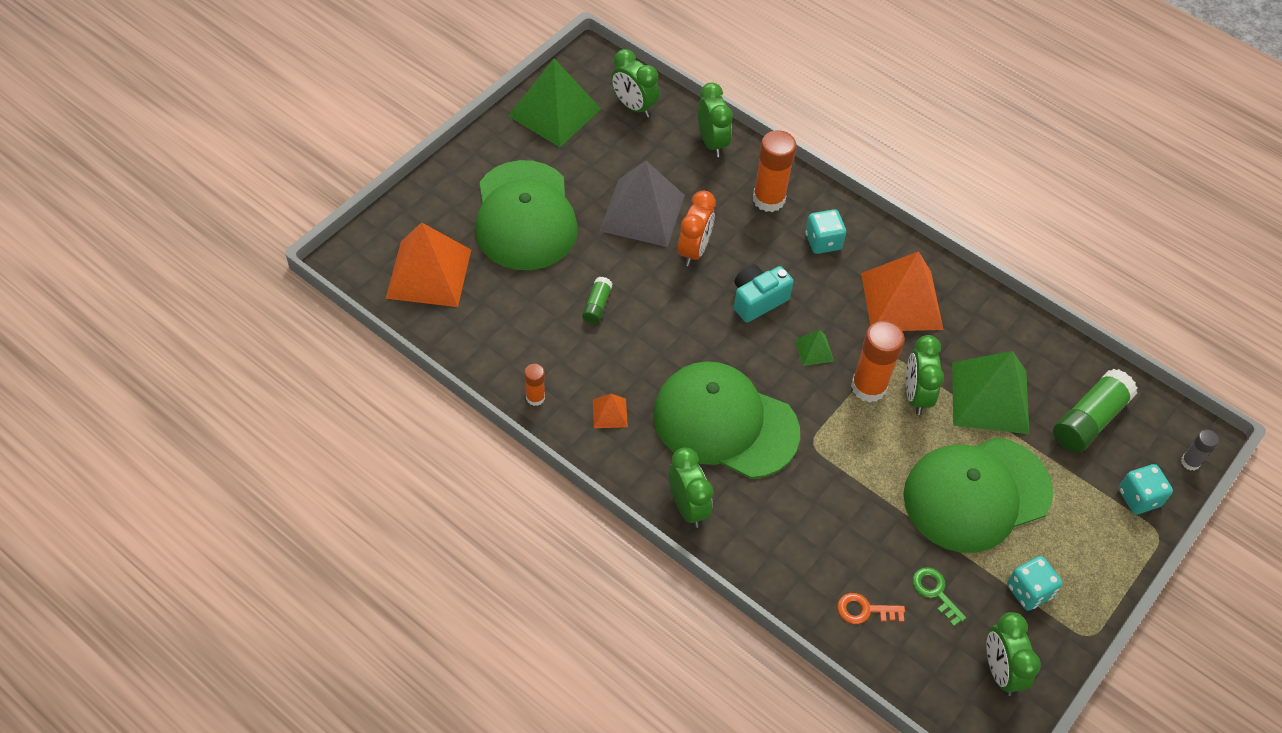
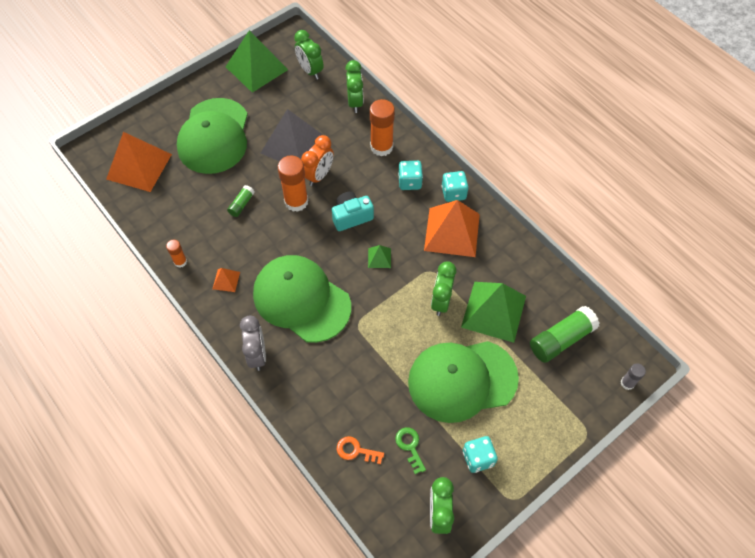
camera: 15 degrees right, 5 degrees up
green clock [669,447,713,528] -> grey clock [240,316,266,371]
orange glue stick [851,321,905,403] -> orange glue stick moved to [278,155,308,212]
turquoise dice [1119,464,1173,515] -> turquoise dice moved to [441,171,469,202]

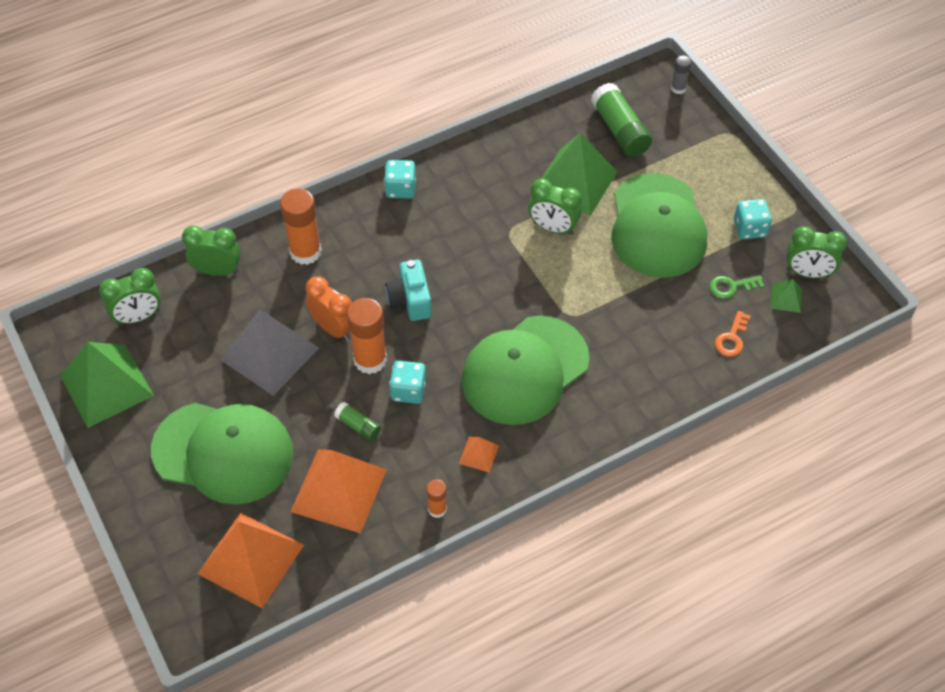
camera: 80 degrees left, 5 degrees down
grey clock [240,316,266,371] -> none
green pyramid [368,245,391,268] -> green pyramid moved to [770,279,802,313]
turquoise dice [398,161,423,190] -> turquoise dice moved to [389,361,426,404]
orange pyramid [424,200,480,257] -> orange pyramid moved to [290,449,387,533]

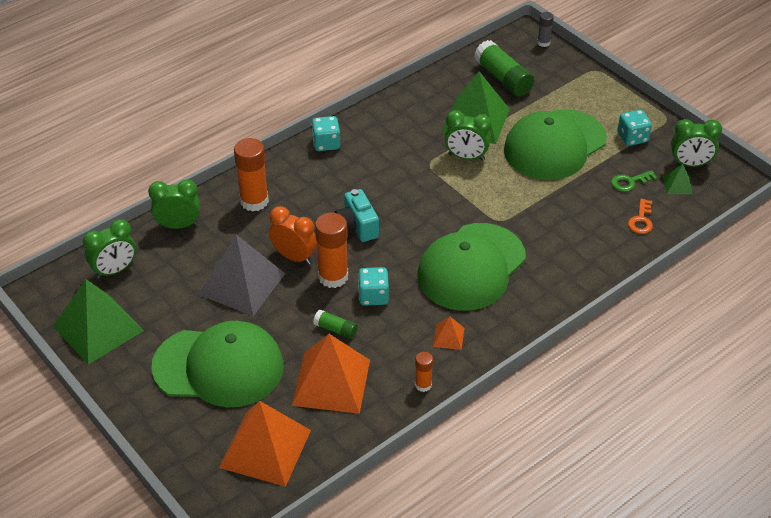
camera: 10 degrees left, 10 degrees down
green cap [611,173,707,278] -> green cap turned 60 degrees clockwise [504,109,607,180]

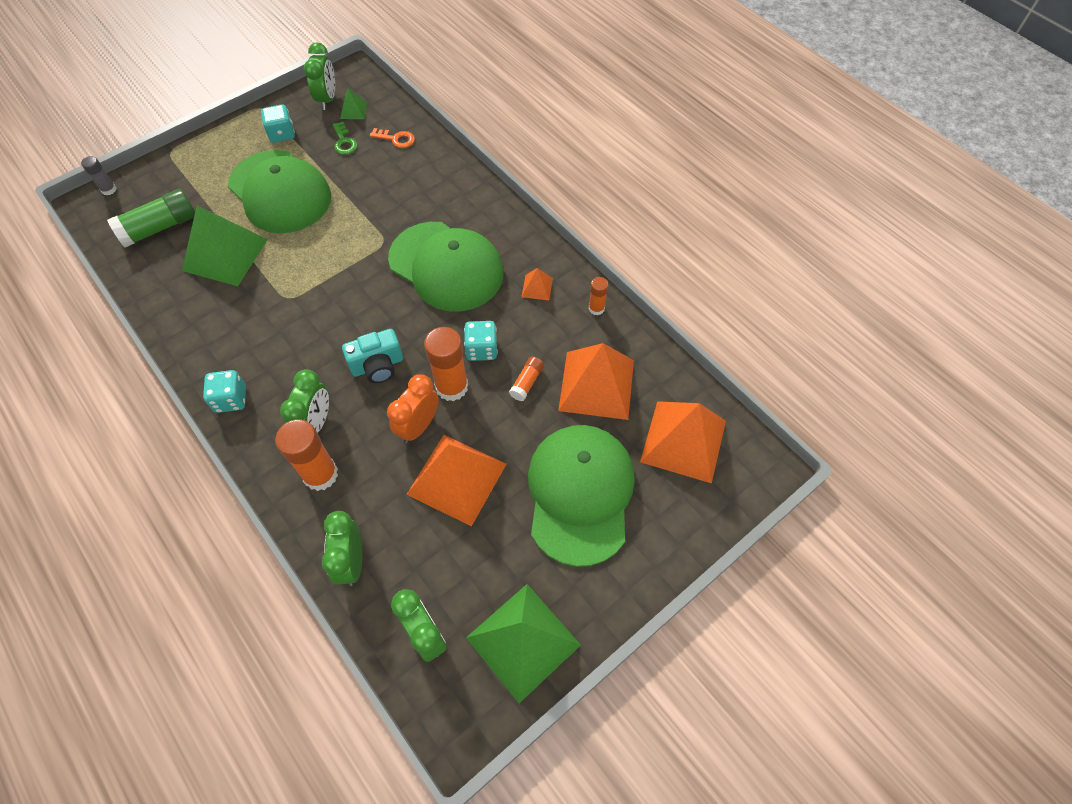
camera: 90 degrees left, 15 degrees up
grey pyramid [198,234,285,316] -> orange pyramid [406,435,507,527]
green glue stick [313,309,358,339] -> orange glue stick [509,357,544,401]
green clock [445,110,492,160] -> green clock moved to [280,369,329,433]

